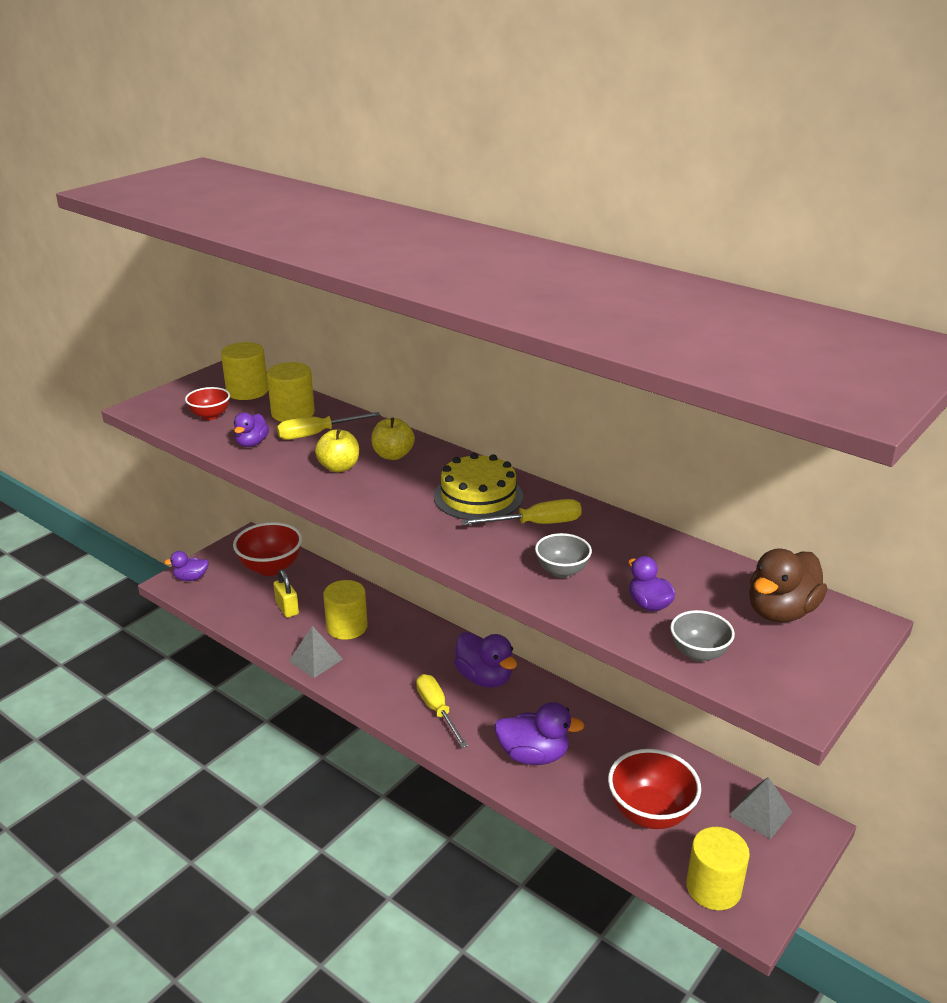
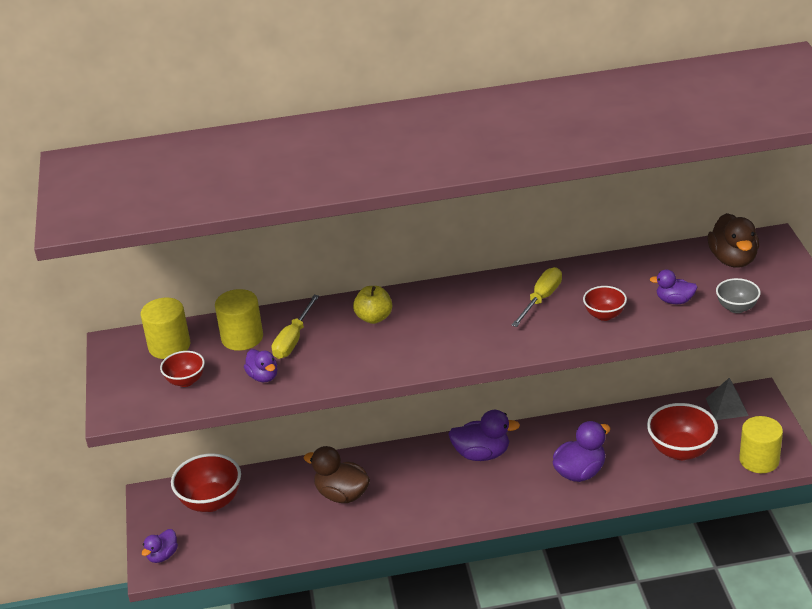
camera: 45 degrees left, 5 degrees up
yellow padlock [273,569,299,618] -> none
grey pyramid [289,626,343,678] -> none
yellow apple [315,429,359,472] -> none
yellow cylinder [323,580,368,640] -> brown duck [304,446,370,503]
yellow screwdriver [416,674,468,748] -> none
yellow cake [434,453,523,520] -> none
grey bowl [535,533,592,578] -> red bowl [583,286,627,321]

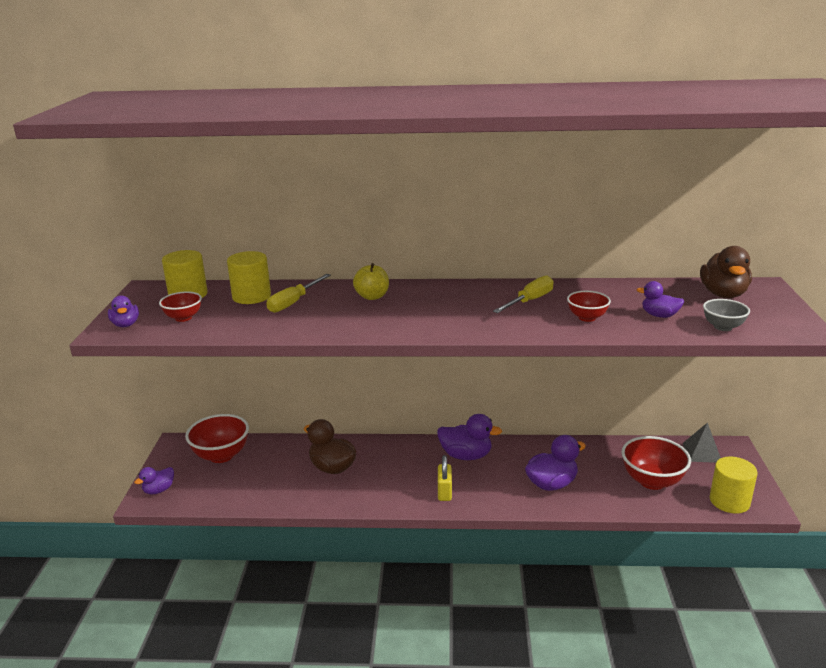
camera: 10 degrees right, 10 degrees down
purple duck [244,349,277,382] -> purple duck moved to [108,295,139,327]
none -> yellow padlock [438,455,452,501]

